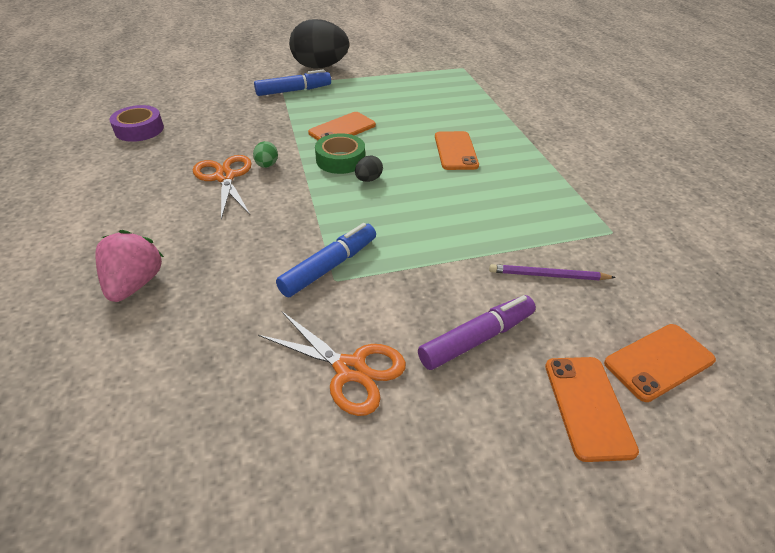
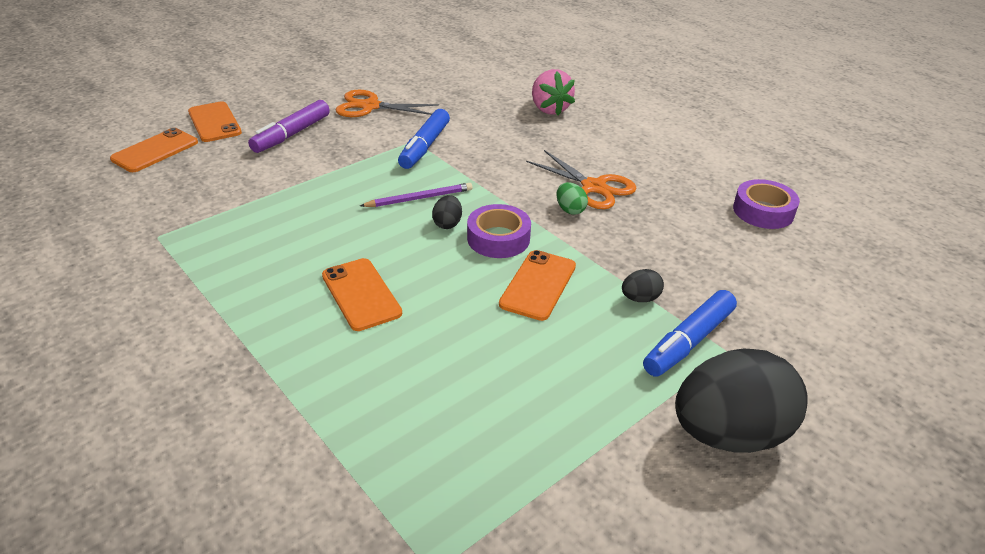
camera: 155 degrees right, 5 degrees down
green tape [315,133,365,174] -> purple tape [467,204,531,258]
purple pencil [489,264,616,280] -> purple pencil moved to [360,183,472,207]
none -> black egg [622,269,664,302]

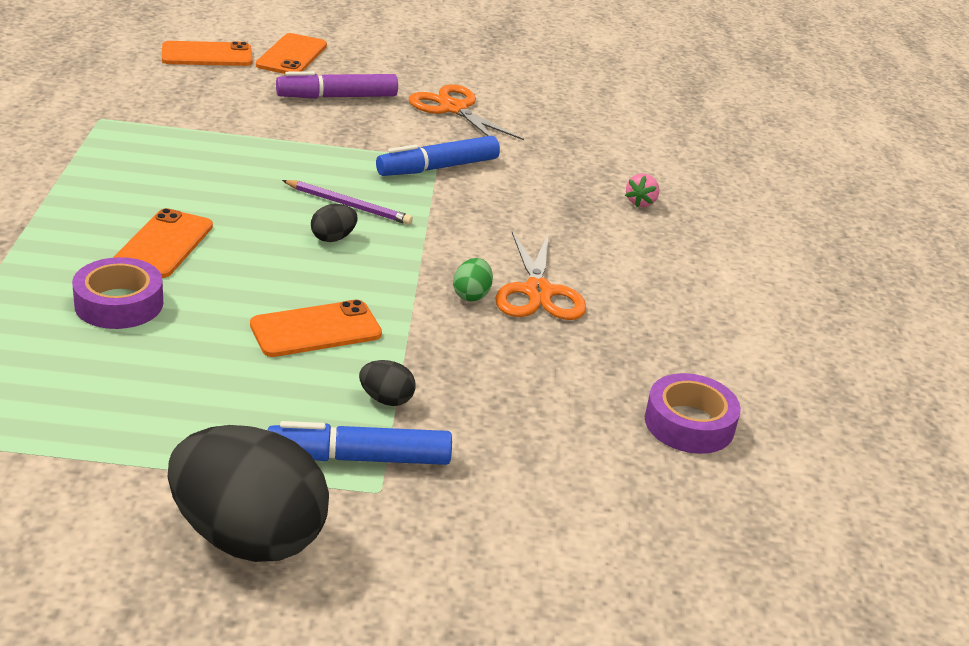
camera: 40 degrees right, 5 degrees down
purple tape [467,204,531,258] -> purple tape moved to [72,257,163,329]
pink strawberry [532,69,575,115] -> pink strawberry [625,173,659,207], size x0.54

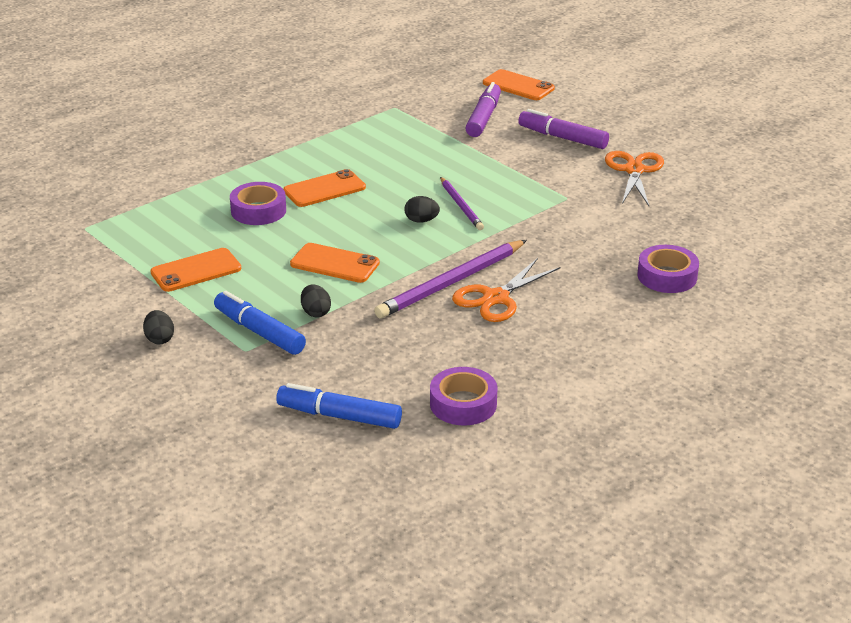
camera: 50 degrees right, 0 degrees up
black egg [168,425,329,562] -> black egg [143,310,174,344], size x0.40
orange phone [256,33,327,74] -> orange phone moved to [150,248,241,292]
blue marker [376,136,500,176] -> blue marker moved to [276,383,402,429]
green egg [453,258,493,302] -> purple pencil [374,240,527,319]
pink strawberry [625,173,659,207] -> purple tape [638,245,699,293]
none -> purple marker [466,82,501,137]

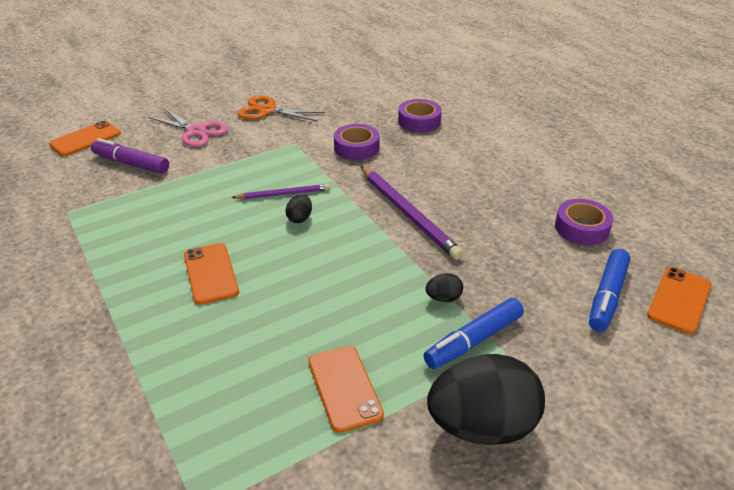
camera: 80 degrees left, 5 degrees up
black egg [143,310,174,344] -> black egg [427,354,545,445], size x2.47
purple tape [230,182,286,225] -> purple tape moved to [334,124,380,160]
orange phone [290,243,380,283] -> orange phone moved to [647,267,711,334]
orange scissors [452,258,561,322] -> none
purple marker [518,109,609,149] -> pink scissors [148,108,228,147]

